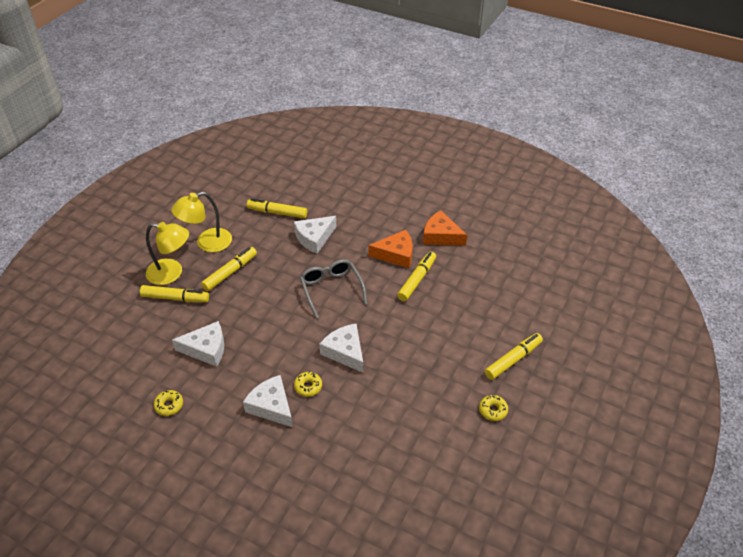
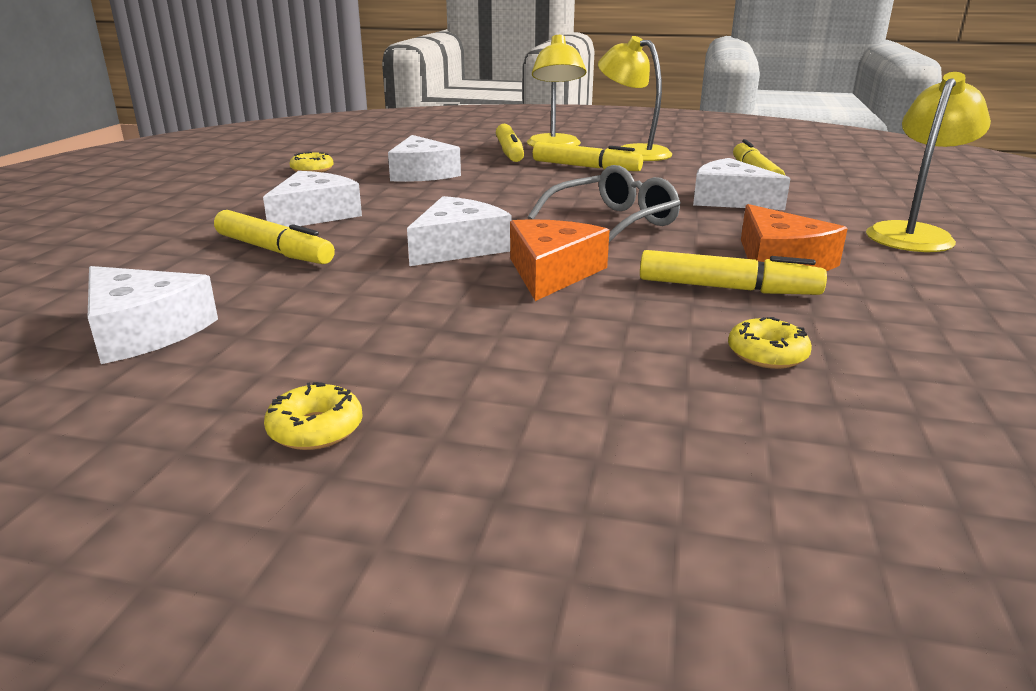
camera: 75 degrees right, 20 degrees down
yellow donut [294,371,322,397] -> yellow donut moved to [728,317,812,369]
orange cheese [423,211,467,246] -> orange cheese moved to [510,219,610,301]
yellow marker [485,333,543,380] -> yellow marker moved to [214,210,335,264]
none -> white cheese [88,266,218,364]
none -> yellow lamp [866,72,991,252]

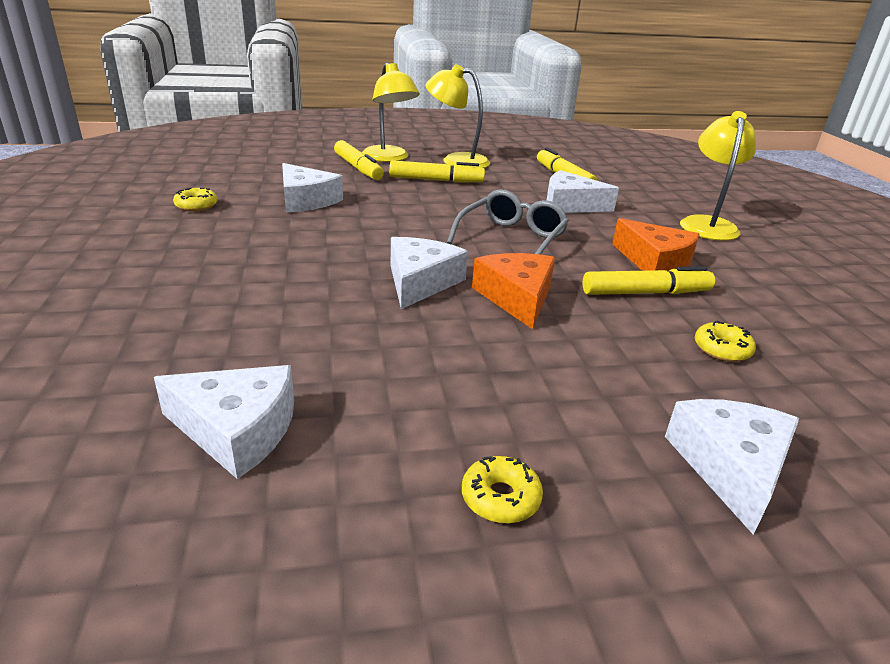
camera: 25 degrees left, 5 degrees up
yellow marker [214,210,335,264] -> none
white cheese [263,171,362,227] -> white cheese moved to [665,399,799,535]

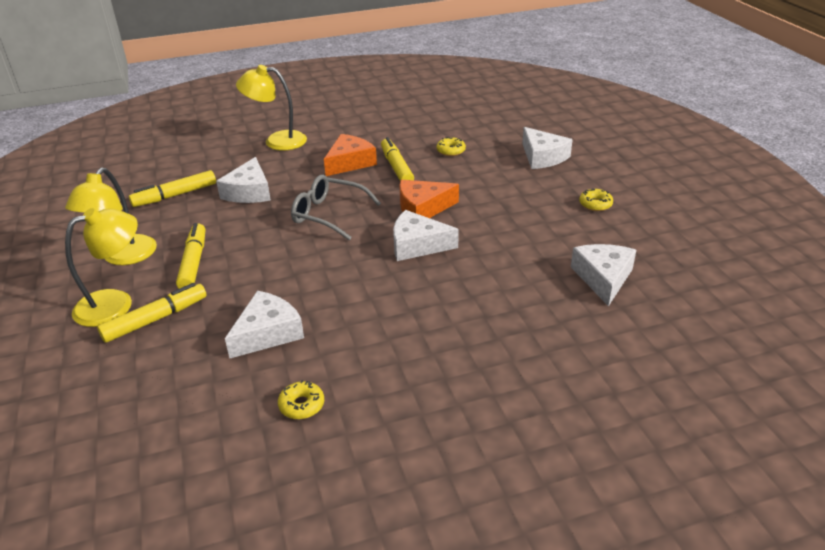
camera: 95 degrees left, 5 degrees up
white cheese [665,399,799,535] -> white cheese turned 120 degrees counterclockwise [522,127,573,169]

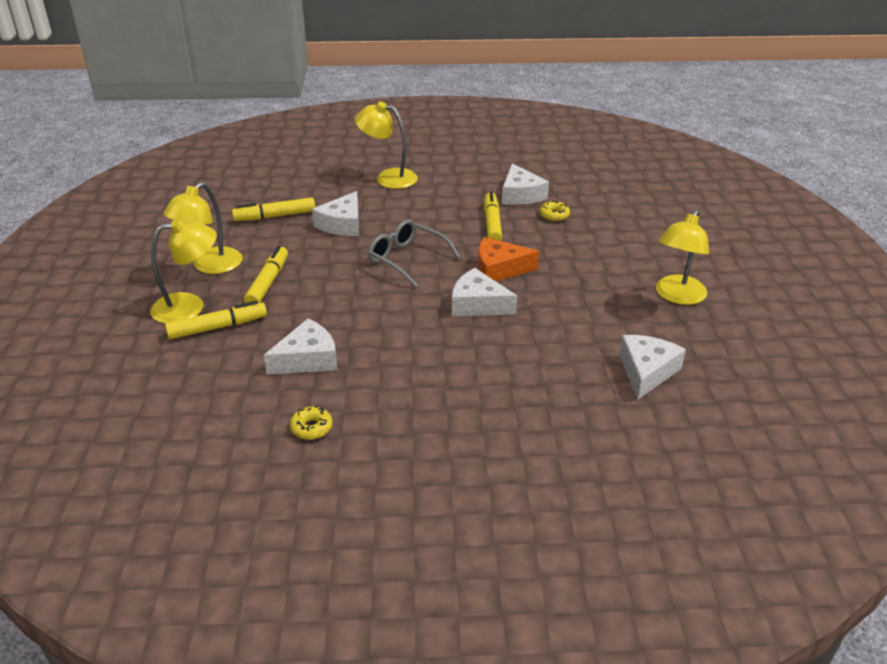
camera: 15 degrees right, 0 degrees up
orange cheese [324,134,377,176] -> none
white cheese [522,127,573,169] -> white cheese moved to [502,163,549,205]
yellow donut [579,189,613,211] -> yellow lamp [656,209,709,305]

